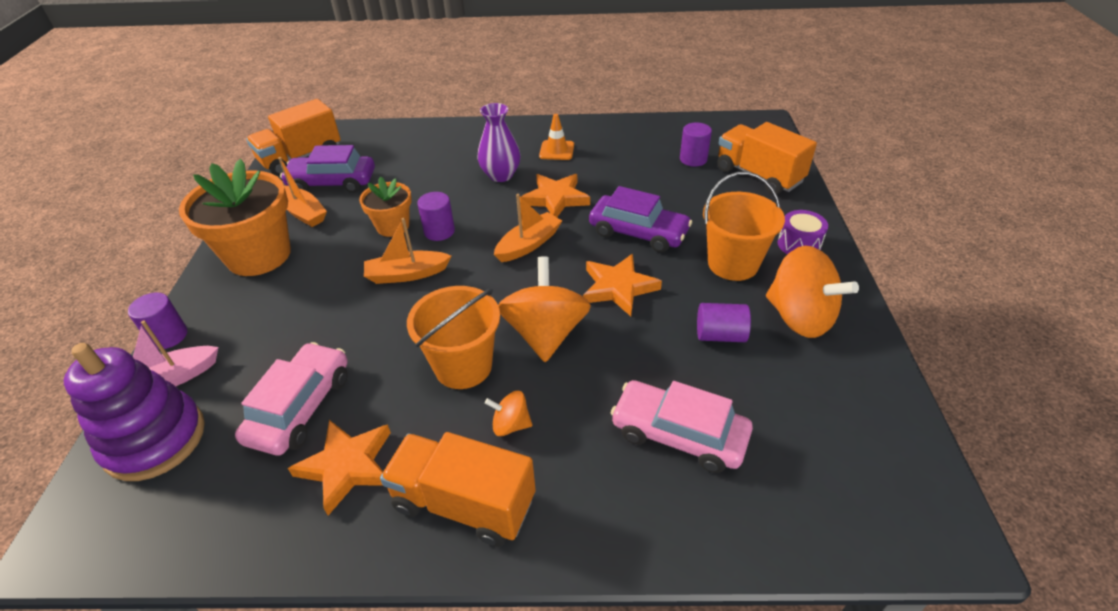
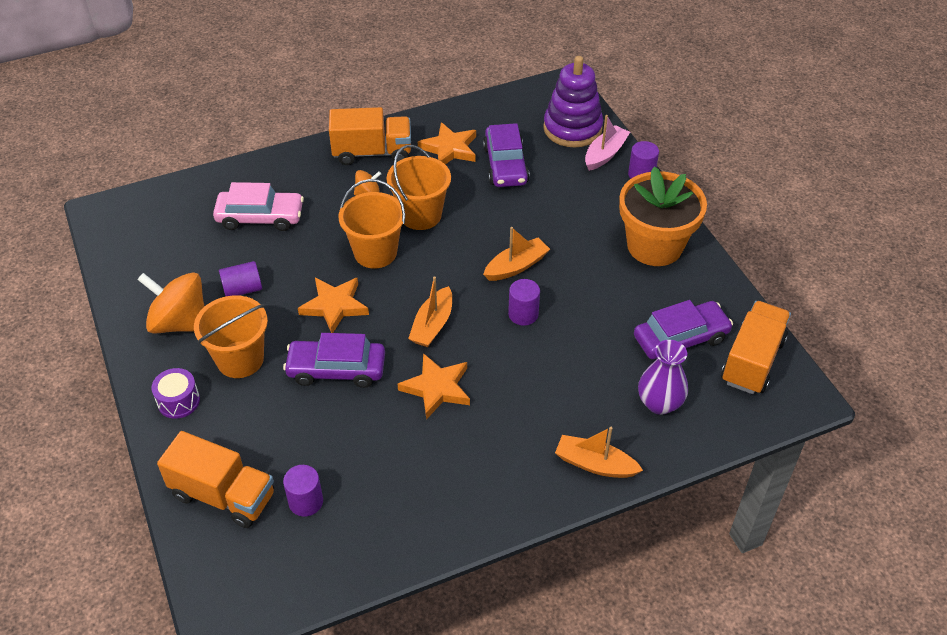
camera: 155 degrees right, 5 degrees up
pink car [235,342,348,455] -> purple car [483,123,530,187]
orange boat [278,157,327,227] -> orange boat moved to [555,427,643,478]
orange flower pot [359,177,412,237] -> none
purple vase [477,103,521,182] -> purple vase moved to [638,340,688,415]
orange spinning top [498,256,591,362] -> orange bucket [338,179,405,268]
orange traffic cone [539,114,574,160] -> none

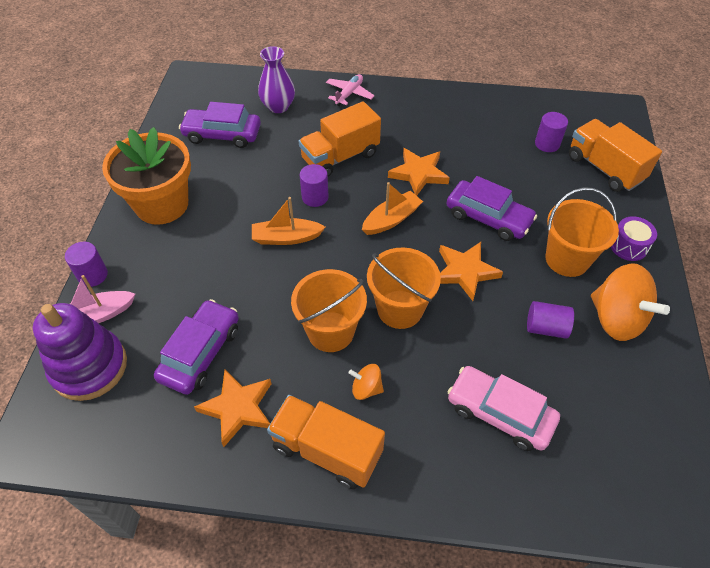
camera: 150 degrees left, 5 degrees up
orange boat [555,427,643,478] -> pink plane [326,74,374,106]
orange truck [721,301,791,394] -> orange truck moved to [299,101,381,177]

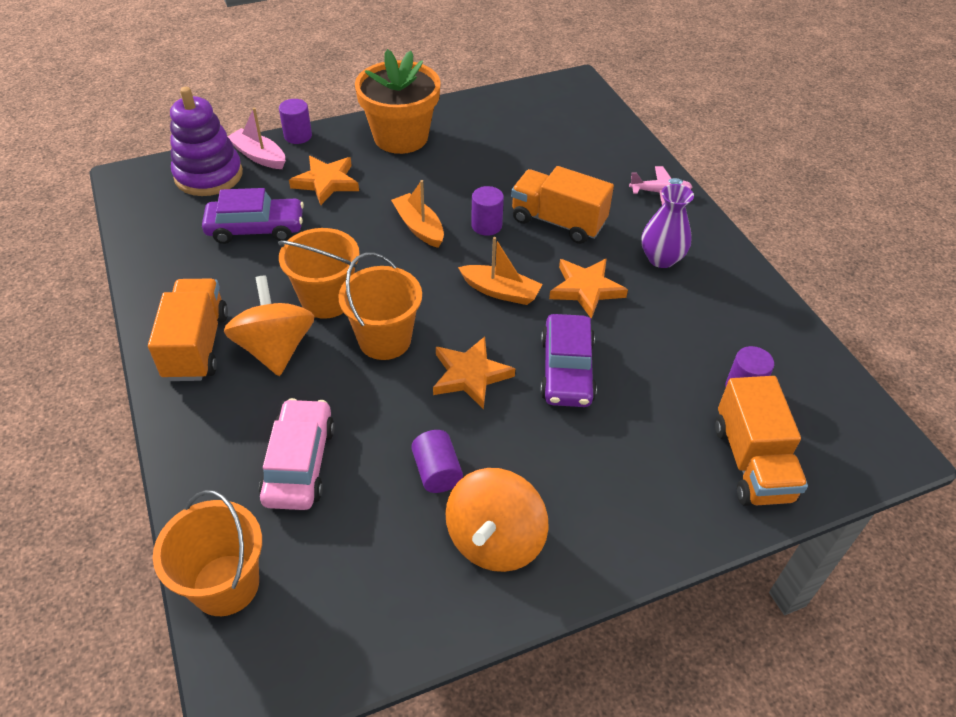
camera: 60 degrees right, 5 degrees down
purple car [179,102,261,148] -> none
orange star [194,370,272,447] -> orange star moved to [289,156,359,205]
purple vase [258,46,295,113] -> purple vase moved to [641,184,694,268]
orange spinning top [348,364,384,400] -> orange spinning top [224,275,315,376], size x2.09
orange bucket [546,188,619,277] -> orange bucket moved to [153,490,262,616]
orange truck [569,119,662,192] -> orange truck turned 150 degrees clockwise [715,376,808,506]
purple drum [611,216,657,261] -> none

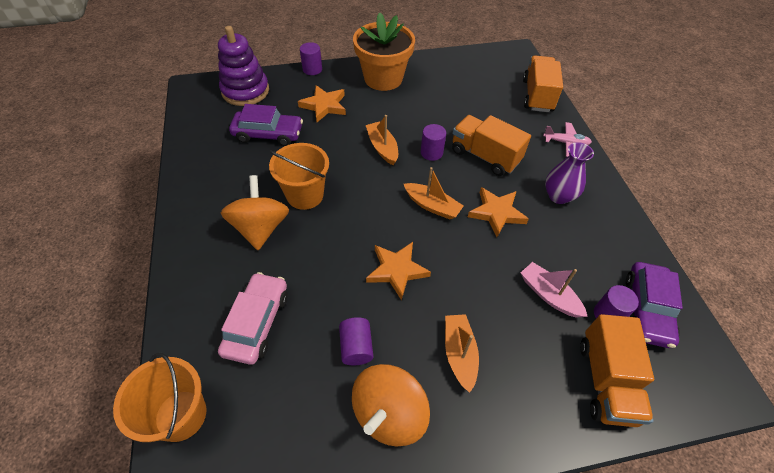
camera: 10 degrees right, 5 degrees up
orange truck [148,279,228,381] -> orange truck moved to [523,55,563,112]
pink boat [227,108,285,169] -> pink boat moved to [521,262,588,318]
orange bucket [338,252,422,360] -> none
purple car [540,314,597,407] -> purple car moved to [626,262,683,348]
none -> orange boat [445,314,479,393]

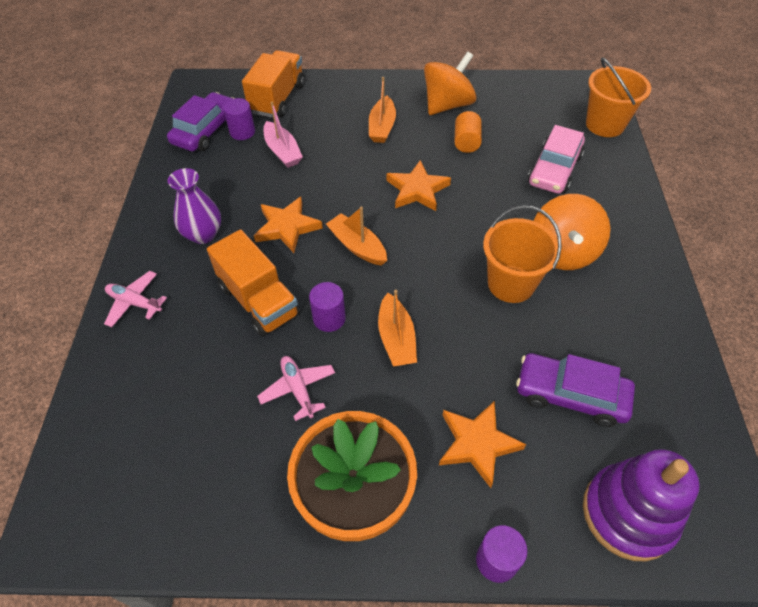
camera: 165 degrees left, 0 degrees up
purple cylinder [339,317,373,365] -> orange cylinder [454,111,482,153]
orange truck [523,55,563,112] -> none
none -> pink plane [257,356,335,421]

